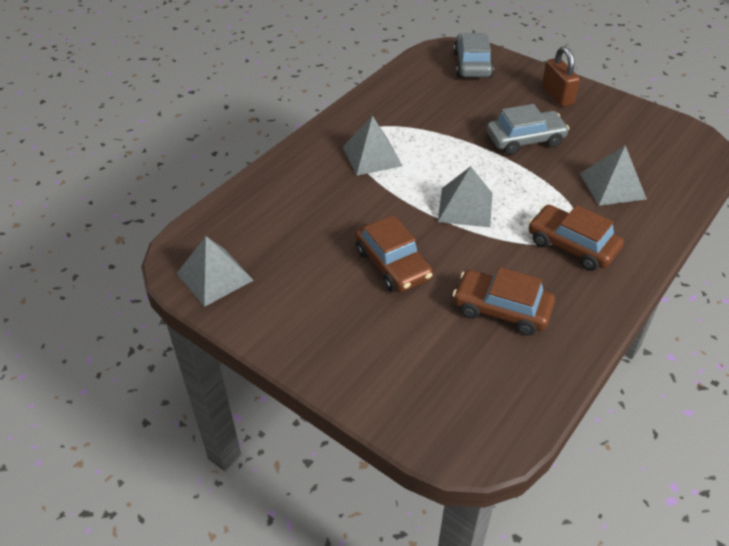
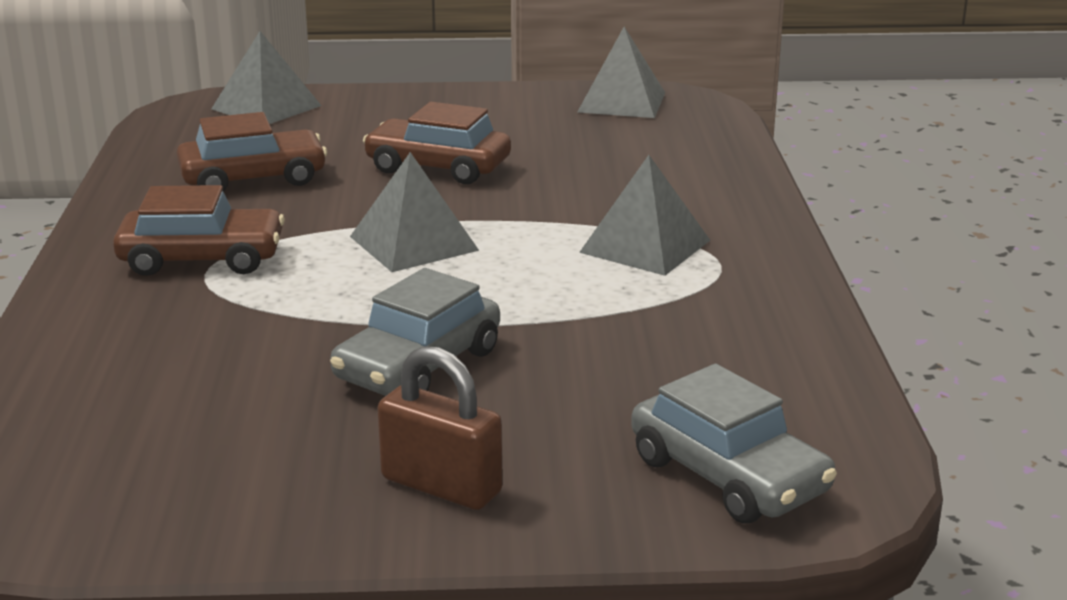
camera: 140 degrees right, 20 degrees down
grey pyramid [580,145,647,206] -> grey pyramid moved to [211,31,322,124]

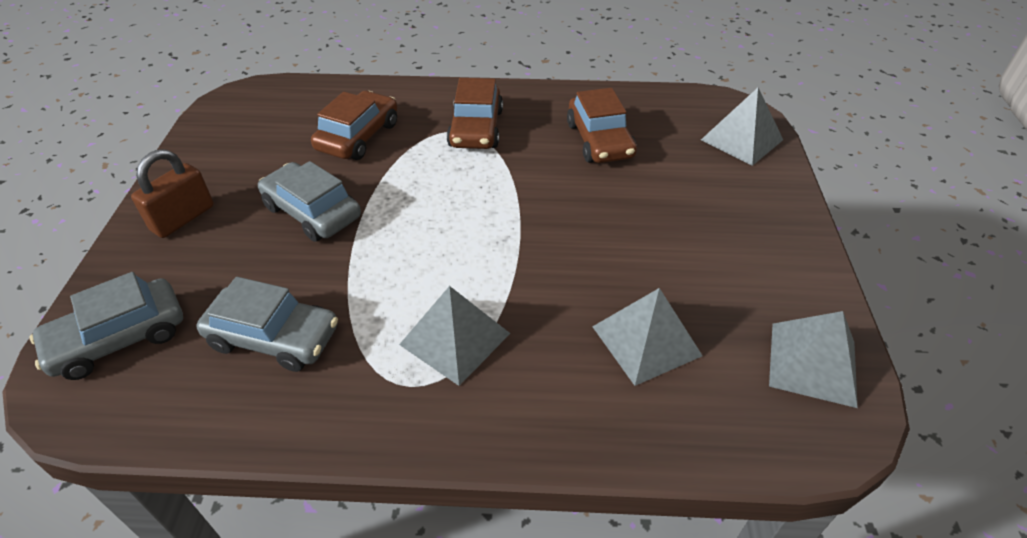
camera: 95 degrees right, 20 degrees up
grey pyramid [350,152,479,272] -> grey pyramid moved to [592,288,703,386]
brown car [363,102,511,184] -> brown car moved to [311,91,397,160]
none -> grey car [196,277,338,372]

